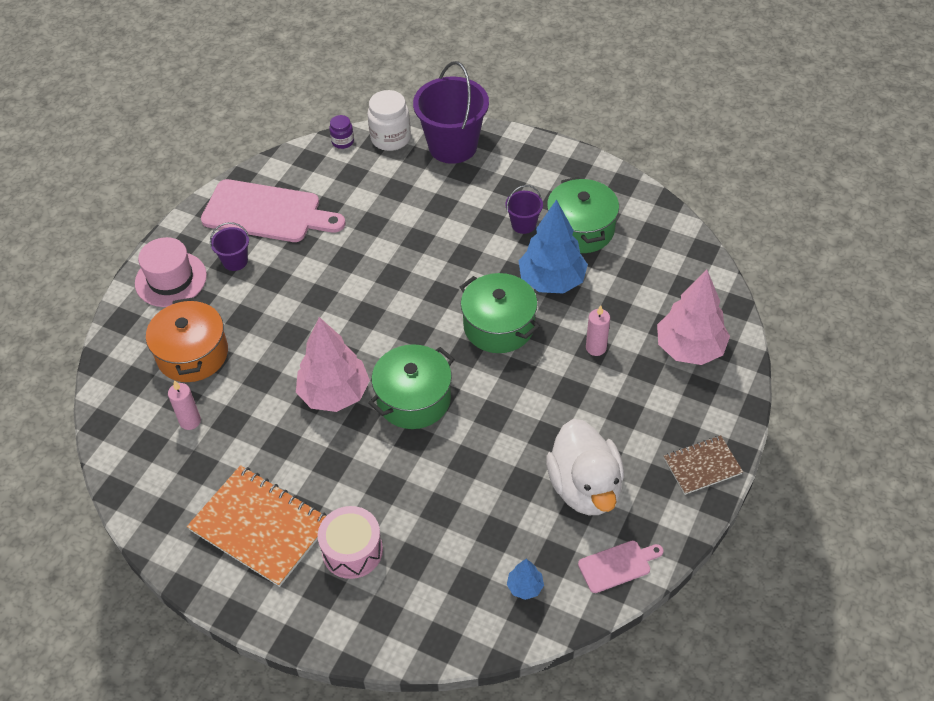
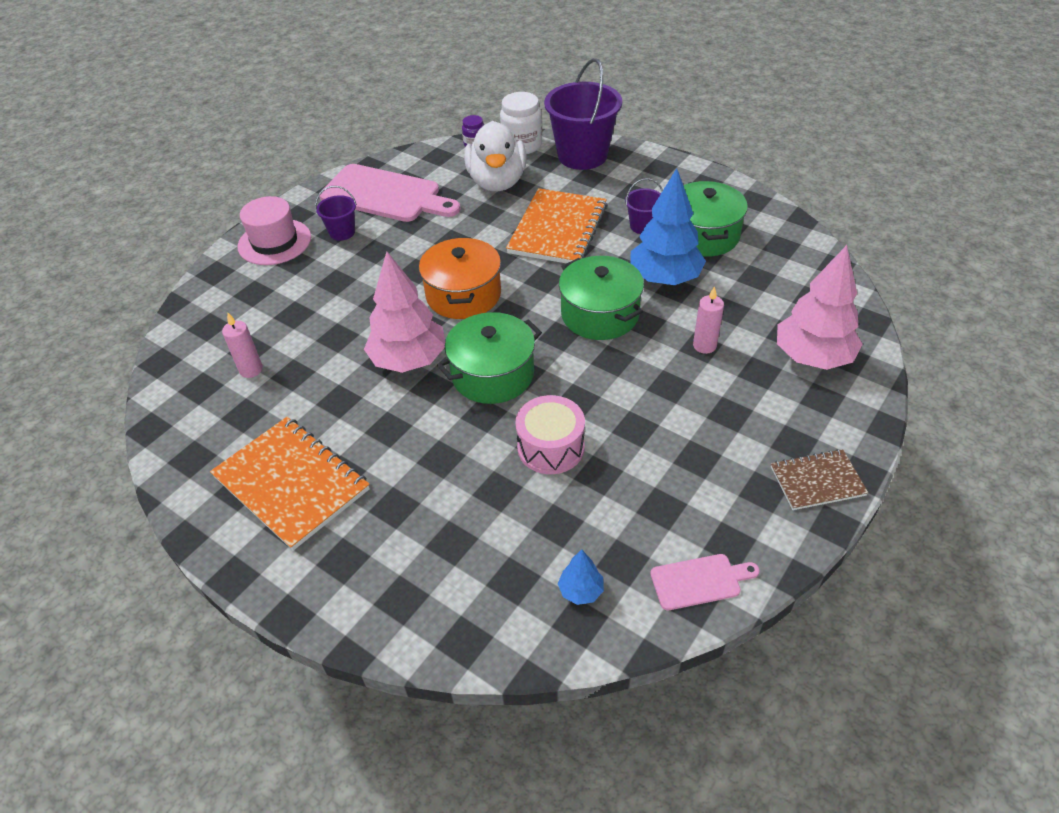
camera: 10 degrees right, 5 degrees down
orange pot [146,298,228,382] -> orange pot moved to [419,237,501,319]
pink drum [318,506,383,579] -> pink drum moved to [515,395,585,474]
white duck [546,419,624,515] -> white duck moved to [464,121,526,191]
none -> orange notebook [506,188,607,264]

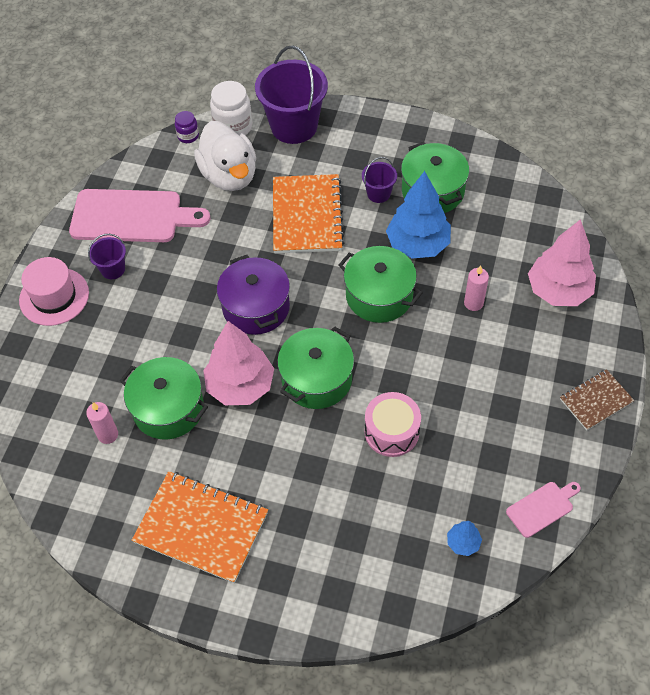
camera: 20 degrees left, 10 degrees up
orange pot [419,237,501,319] -> purple pot [217,255,290,335]
none -> green pot [120,357,208,440]

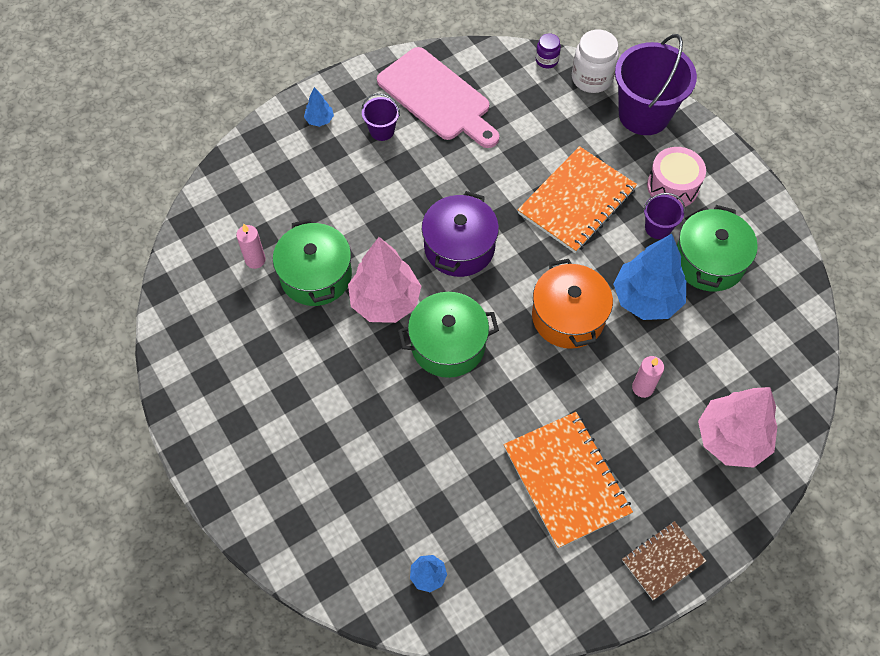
camera: 40 degrees right, 5 degrees up
pink hat [19,257,89,326] -> blue tree [304,87,334,127]
orange notebook [132,471,268,583] -> orange notebook moved to [504,412,633,549]
white duck [194,121,256,191] -> none
green pot [338,246,423,323] -> orange pot [532,259,613,349]
pink drum [365,392,421,457] -> pink drum moved to [647,147,706,207]
pink cutting board [506,482,581,538] -> none
brown notebook [560,369,634,430] -> brown notebook turned 45 degrees counterclockwise [622,521,706,600]

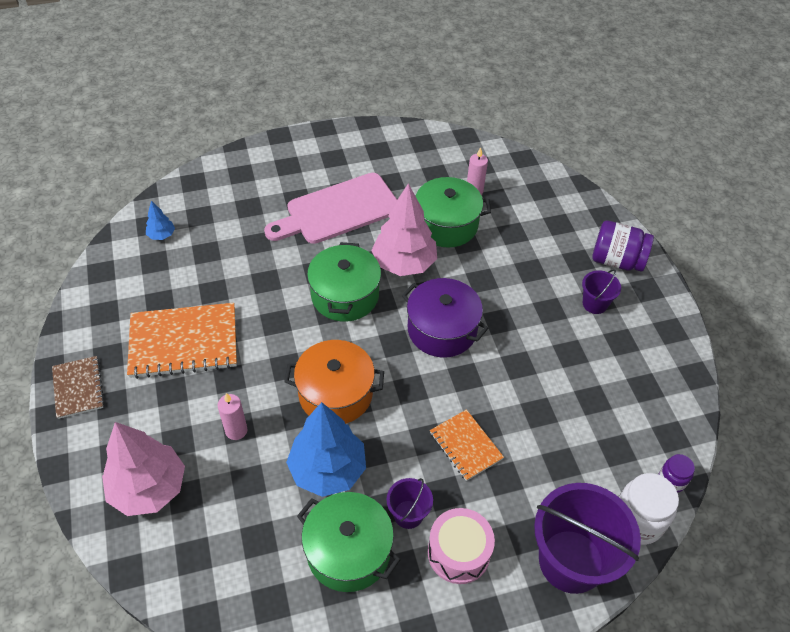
camera: 105 degrees right, 10 degrees down
blue tree [304,87,334,127] -> purple jar [592,221,654,272]
pink cutting board [377,47,499,148] -> pink cutting board moved to [264,173,397,244]
orange notebook [518,146,637,253] -> orange notebook [430,409,504,481], size x0.57

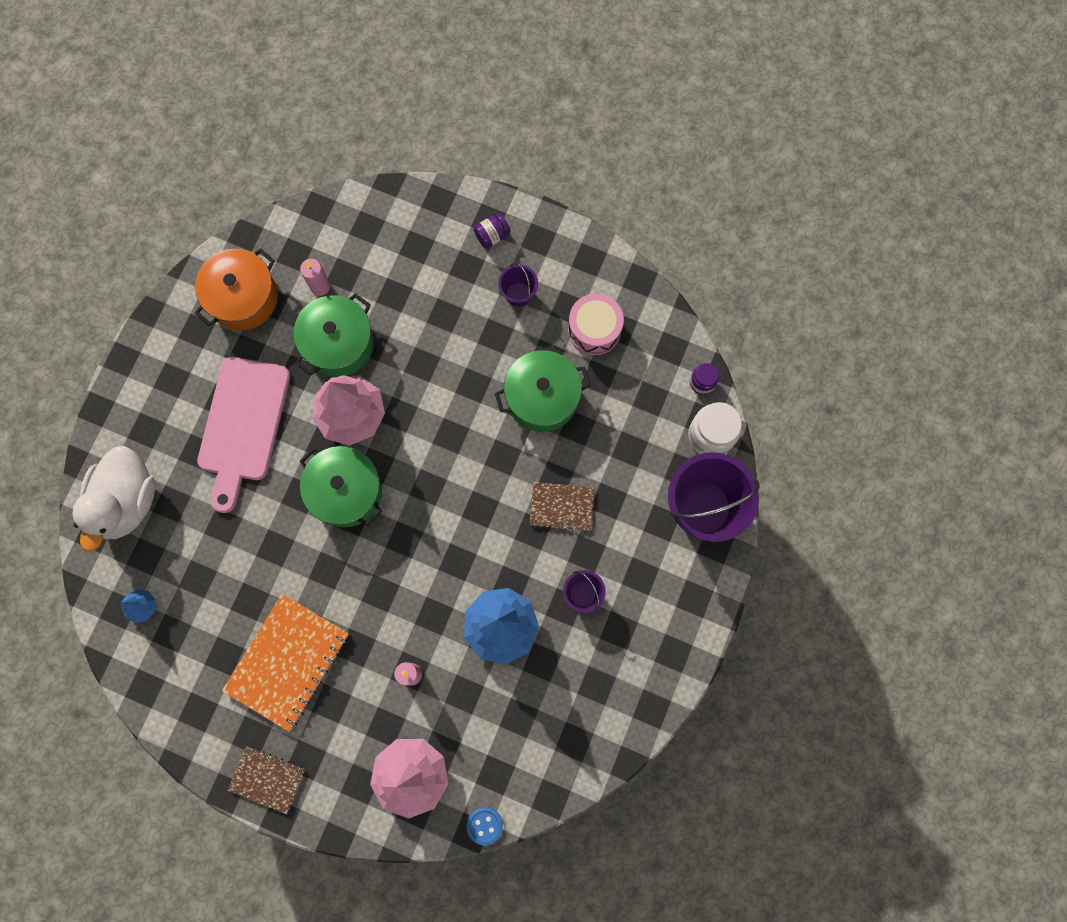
camera: 50 degrees left, 25 degrees up
orange pot [284,340,384,424] -> orange pot moved to [195,248,278,330]
green pot [297,492,400,592] -> green pot moved to [494,350,591,432]
purple pot [401,278,488,357] -> none
pink drum [428,508,495,584] -> pink drum moved to [568,293,624,355]
orange notebook [430,409,504,481] -> brown notebook [529,482,594,532]
purple jar [592,221,654,272] -> purple jar [474,213,511,249], size x0.56
none -> white duck [72,446,155,552]
none -> blue button [466,807,503,845]

